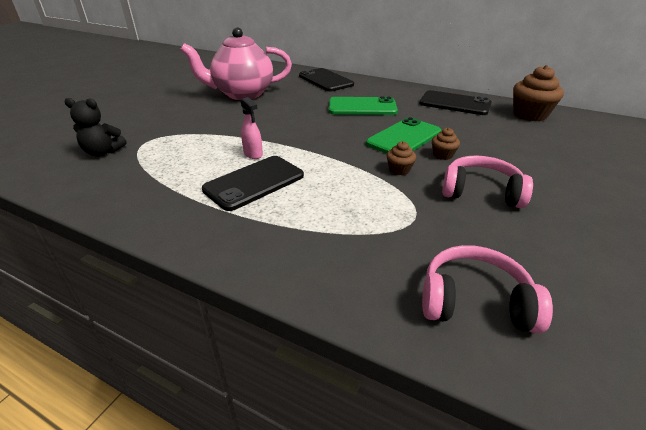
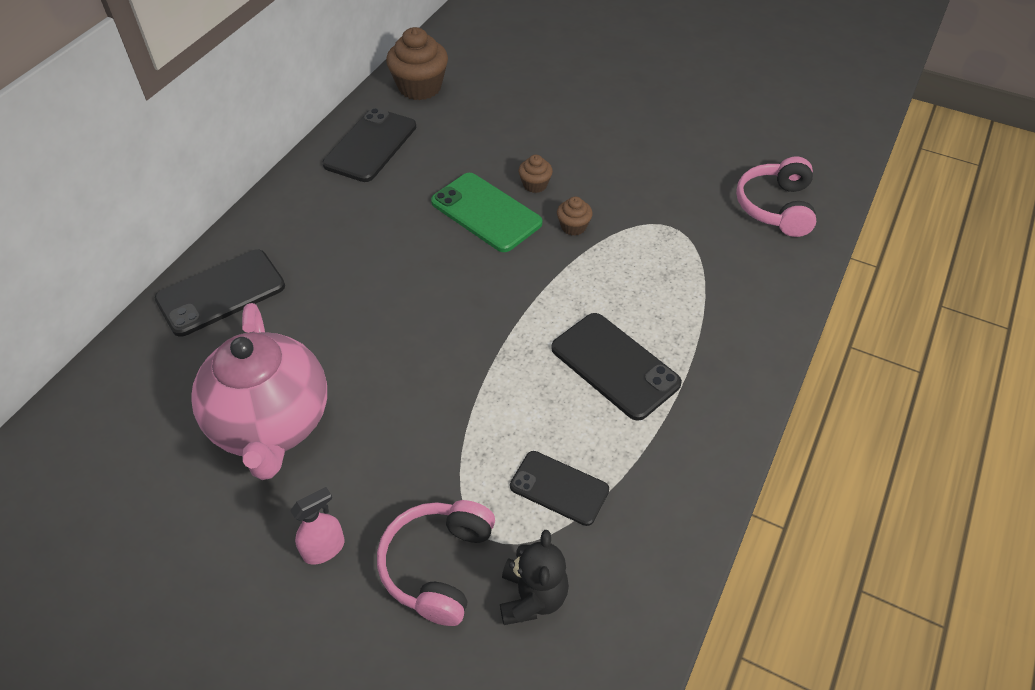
camera: 90 degrees left, 15 degrees up
pink spray bottle [241,97,263,159] -> pink spray bottle moved to [290,487,345,565]
green phone [329,96,398,115] -> none
pink headphones [442,155,533,208] -> pink headphones moved to [377,500,495,626]
none -> black phone [510,451,609,526]

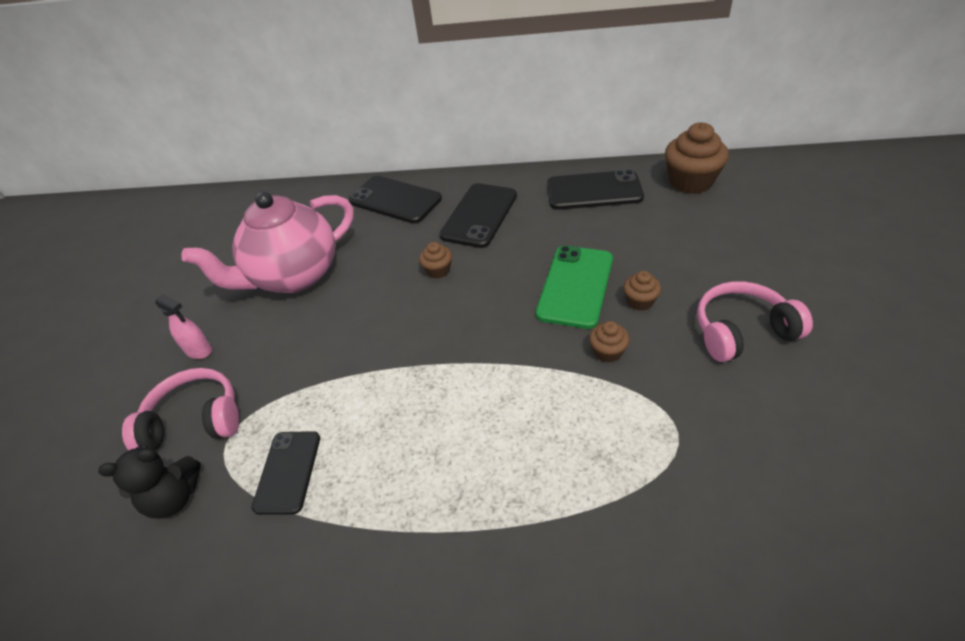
camera: 70 degrees right, 5 degrees down
black phone [551,313,682,421] -> black phone moved to [439,183,517,248]
pink headphones [736,157,816,237] -> pink headphones moved to [697,281,813,362]
none -> brown cupcake [419,242,452,279]

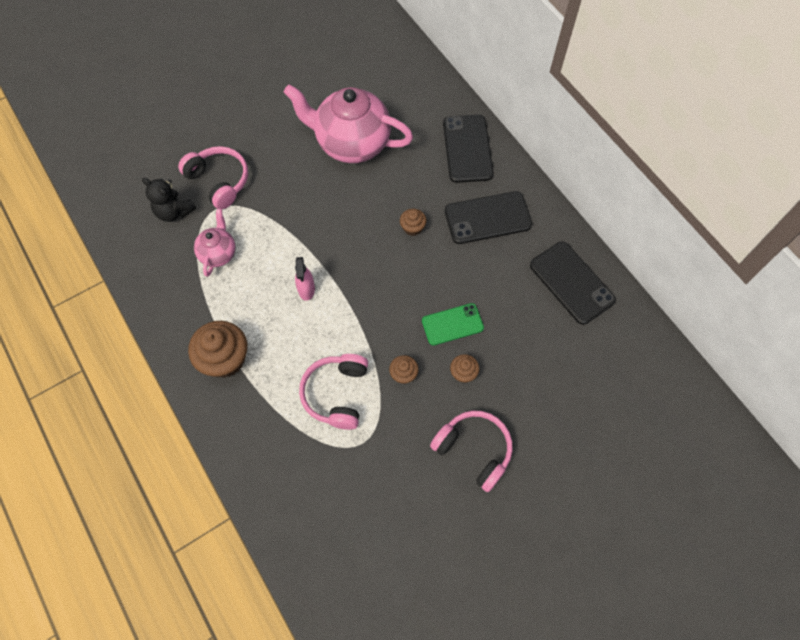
camera: 50 degrees right, 20 degrees up
pink spray bottle [155,294,212,359] -> pink spray bottle moved to [295,257,315,301]
black phone [252,431,320,515] -> pink teapot [194,209,236,277]
green phone [536,246,613,329] -> green phone [422,303,484,346], size x0.66
brown cupcake [665,122,729,194] -> brown cupcake moved to [188,321,247,378]
none -> pink headphones [299,354,368,430]

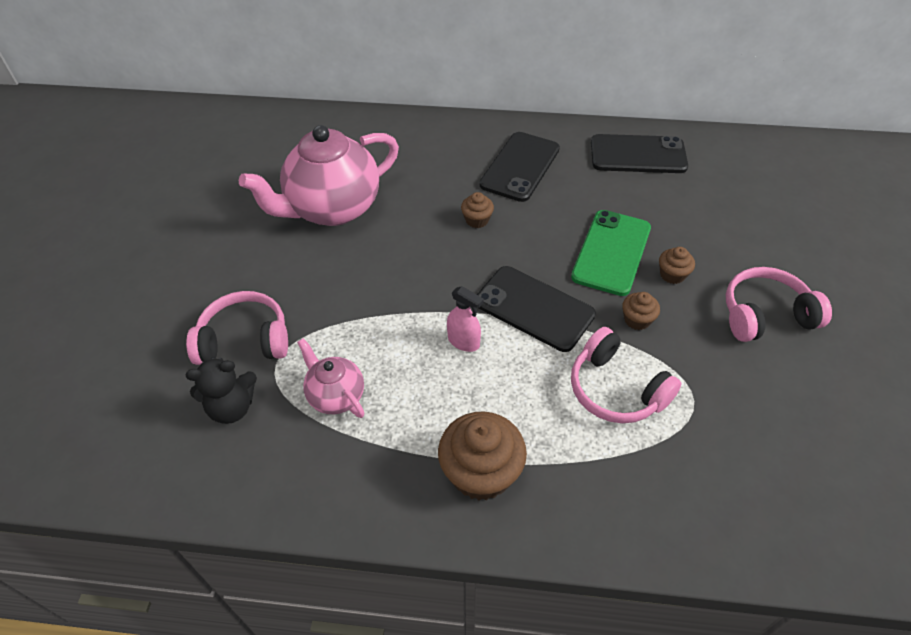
camera: 50 degrees left, 15 degrees down
green phone [422,303,484,346] -> green phone [571,210,651,296], size x1.51
black phone [443,115,494,183] -> black phone moved to [477,266,596,352]

